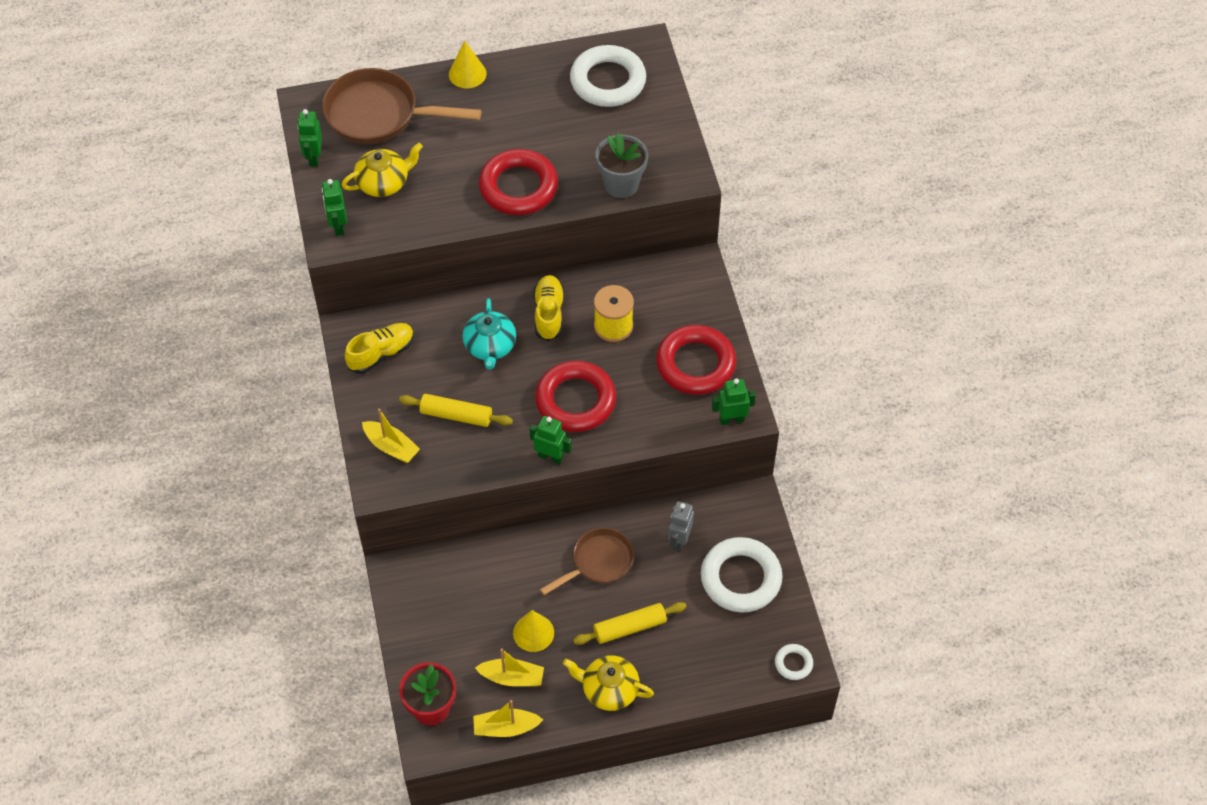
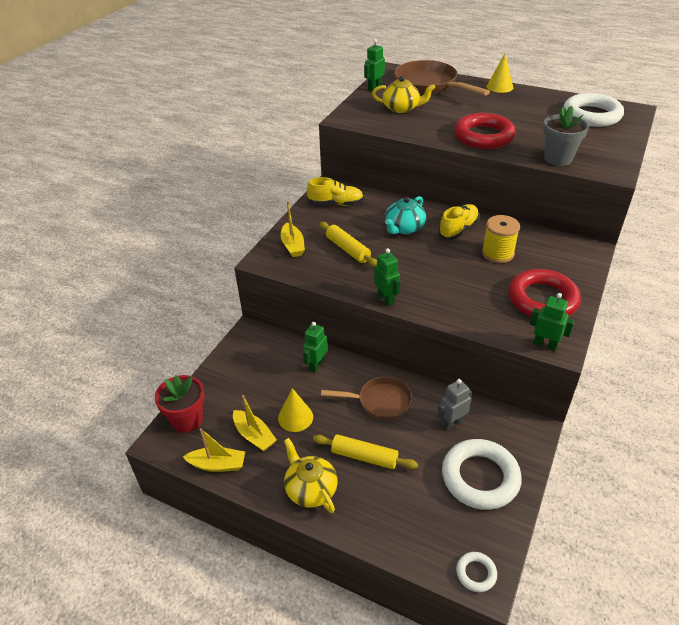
camera: 40 degrees right, 15 degrees down
green robot [322,179,347,236] -> green robot moved to [303,322,327,373]
yellow boat [473,700,543,737] -> yellow boat turned 150 degrees clockwise [183,428,245,472]
red ring [535,361,616,432] -> none

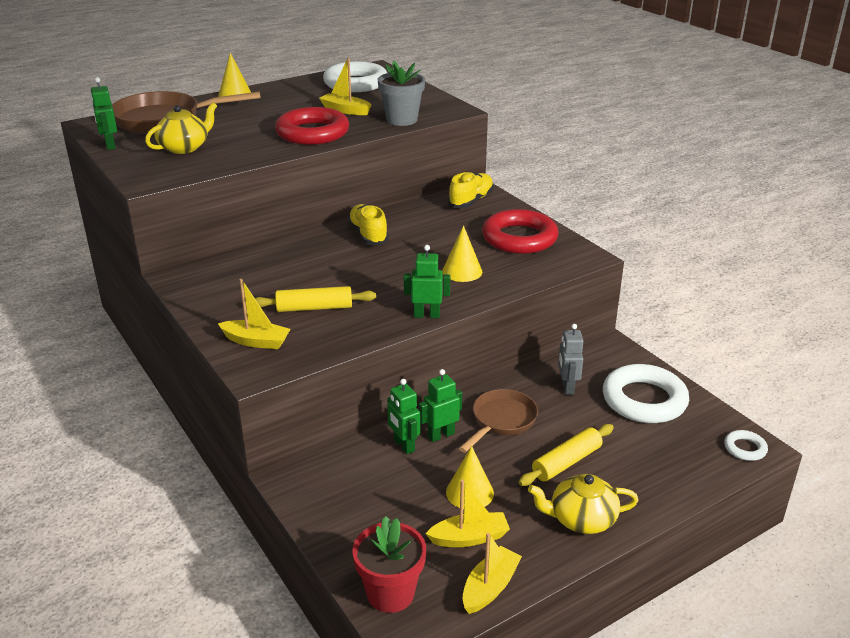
camera: 60 degrees left, 10 degrees down
yellow shoe [307,177,364,206] -> yellow shoe moved to [448,172,494,208]
turquoise teapot [385,196,426,234] -> none
yellow spool [482,215,520,263] -> none
green robot [530,293,574,351] -> green robot moved to [419,369,462,442]
none -> yellow boat [319,58,372,115]
none -> yellow cone [442,225,482,282]

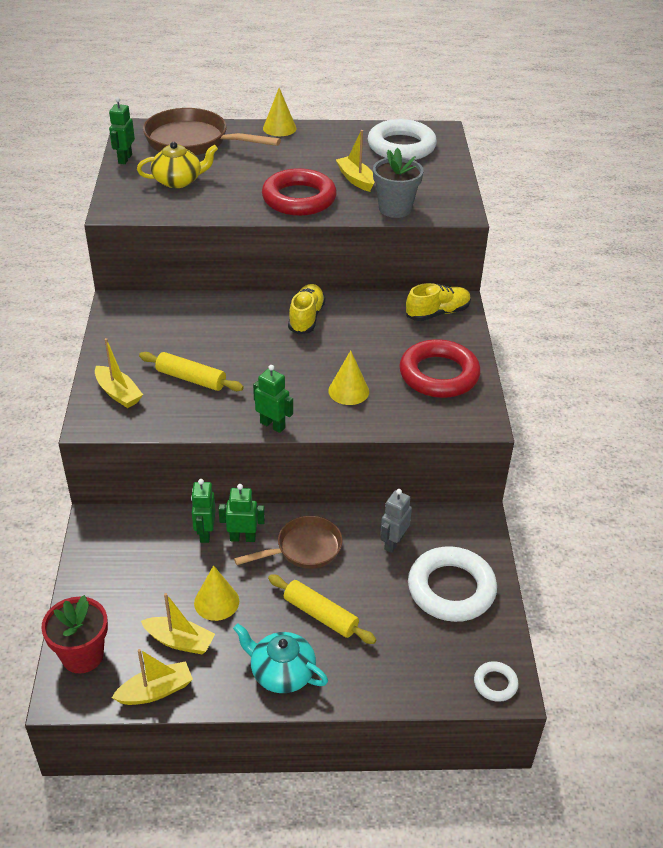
camera: 30 degrees right, 10 degrees up
yellow rolling pin [518,424,614,486] -> yellow rolling pin turned 45 degrees clockwise [268,574,376,644]
yellow teapot [528,474,639,534] -> turquoise teapot [233,623,328,693]

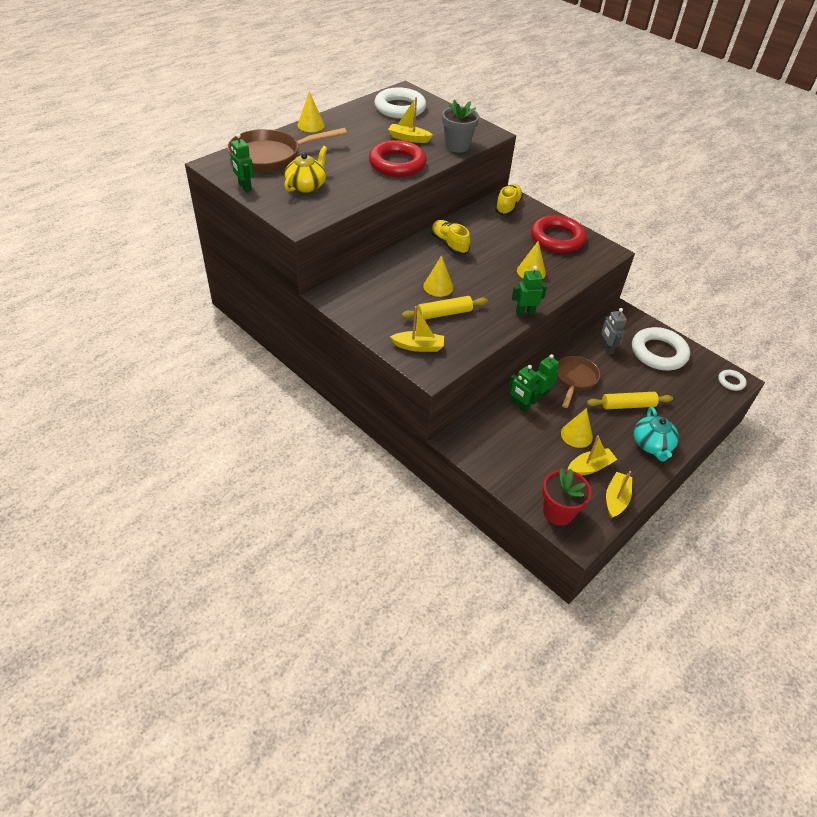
camera: 45 degrees left, 5 degrees up
turquoise teapot [233,623,328,693] -> turquoise teapot turned 75 degrees counterclockwise [633,407,679,461]
none -> yellow cone [423,255,453,297]

